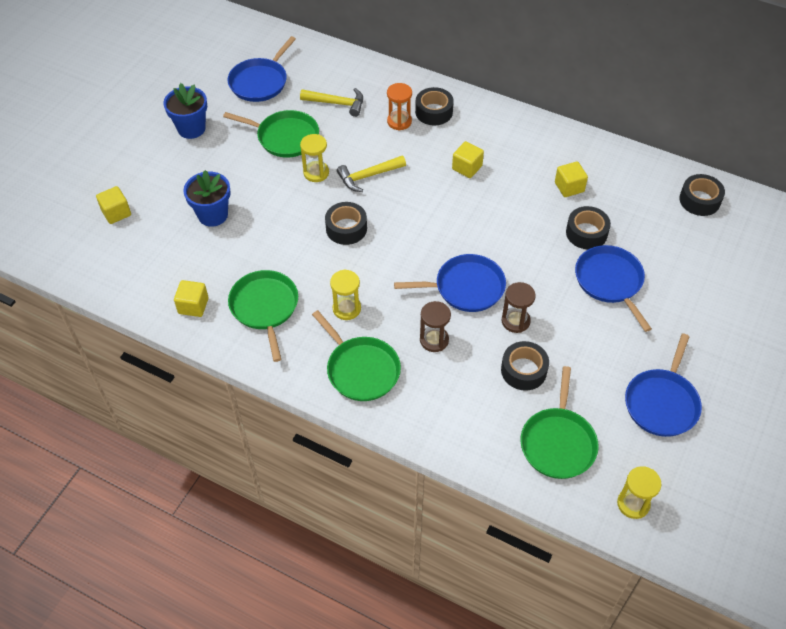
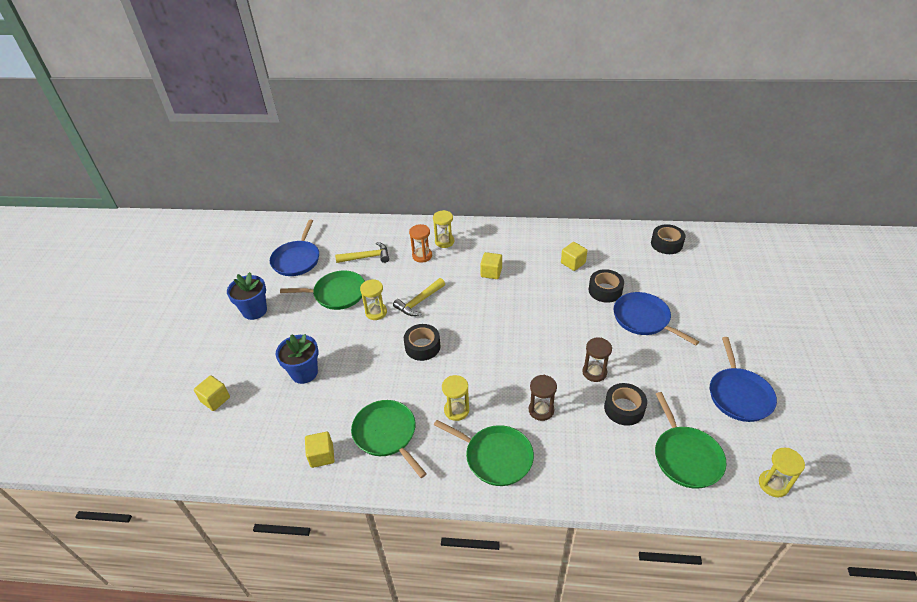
camera: 20 degrees left, 10 degrees down
blue pan [394,254,506,312] -> none
black tape [415,87,454,125] -> yellow hourglass [433,210,454,248]

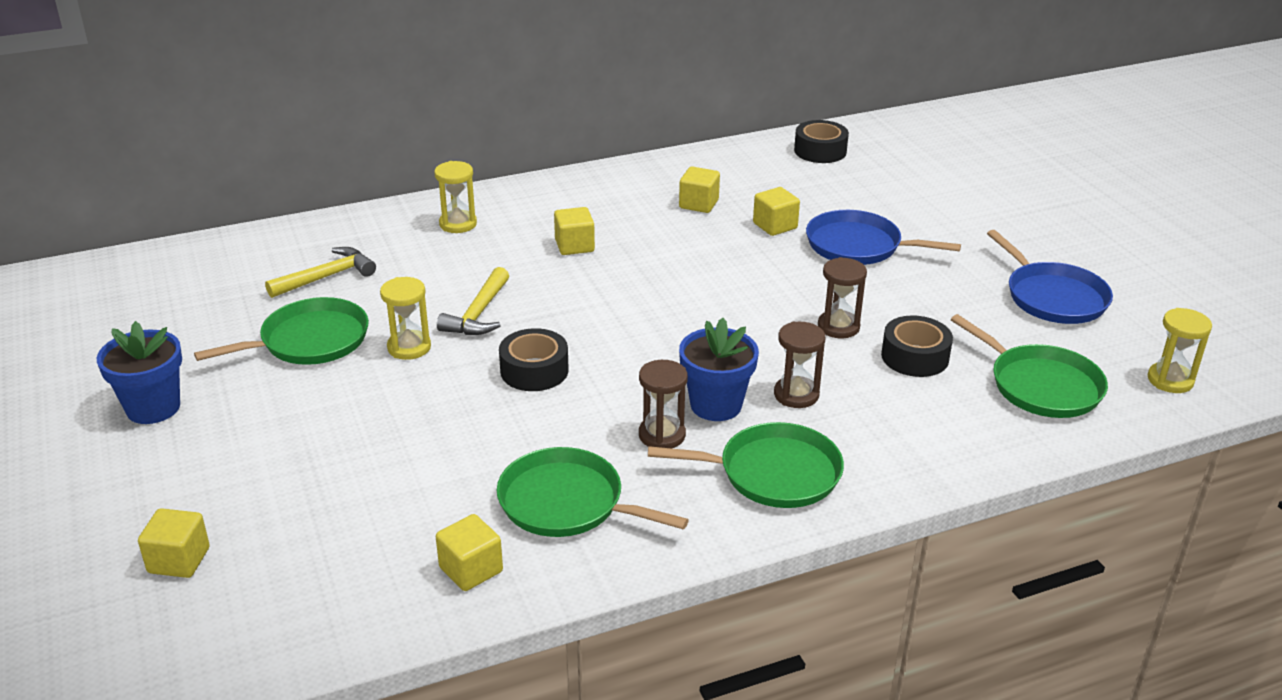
camera: 30 degrees left, 10 degrees down
blue pan [270,219,319,276] -> none
blue flower pot [276,334,319,384] -> blue flower pot moved to [679,318,759,421]
orange hourglass [409,224,432,262] -> none
yellow hourglass [442,375,469,421] -> brown hourglass [639,360,688,449]
black tape [589,269,624,303] -> yellow cube [753,187,800,236]

